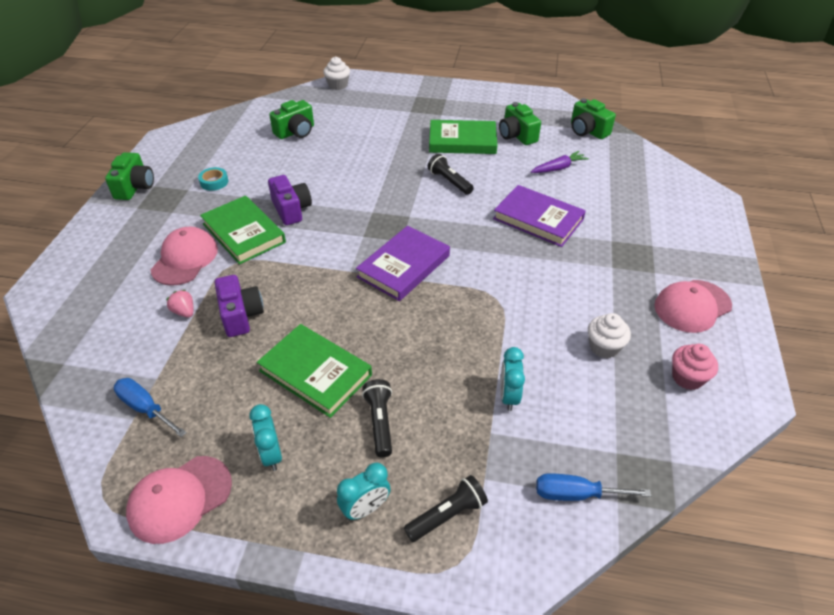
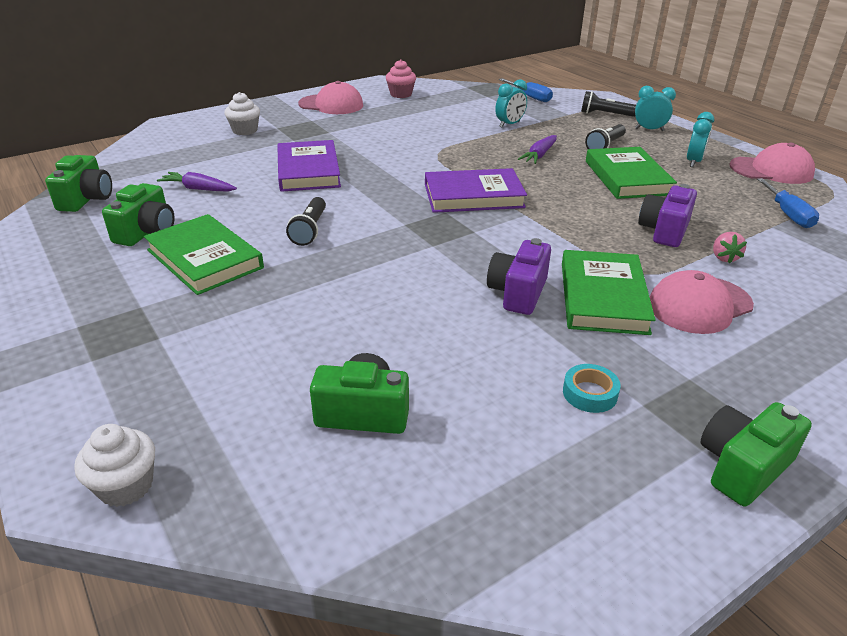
camera: 135 degrees left, 10 degrees down
white cupcake [588,313,631,358] -> white cupcake moved to [224,92,260,135]
none -> purple carrot [518,135,557,164]

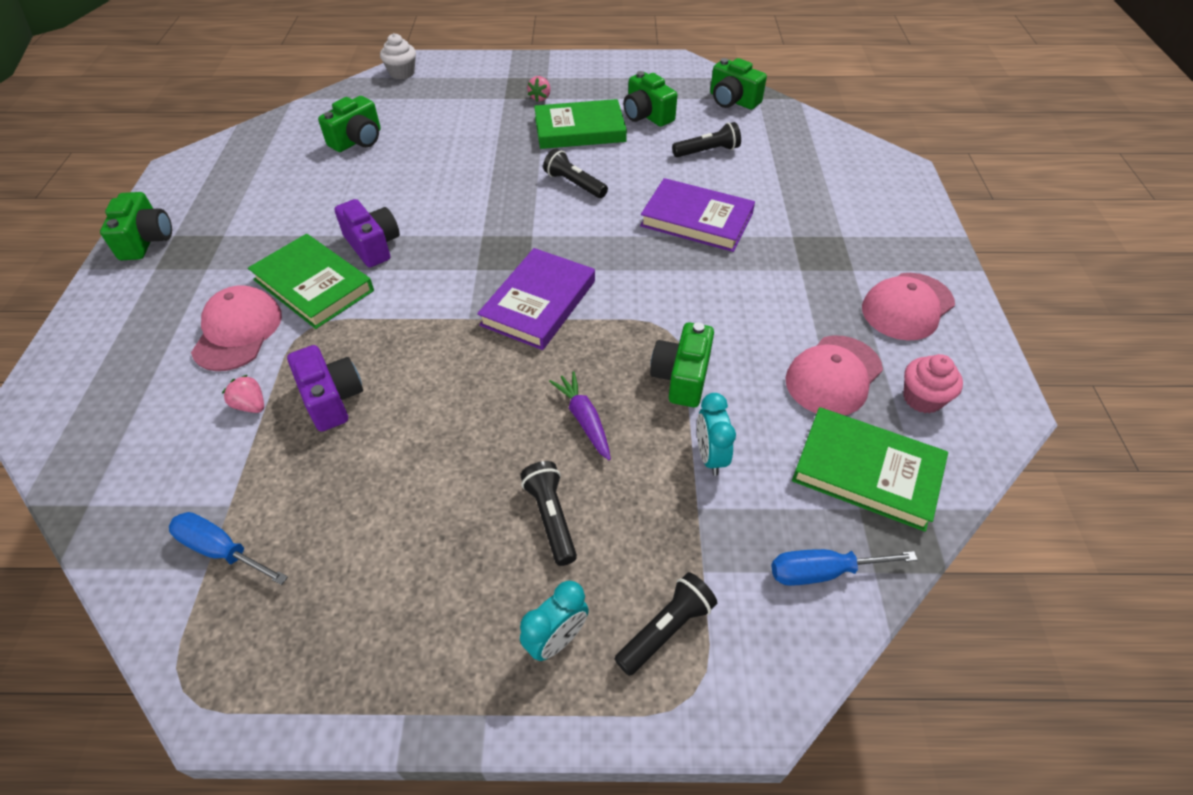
camera: 125 degrees right, 15 degrees up
purple carrot [157,172,237,191] -> black flashlight [672,122,741,157]
white cupcake [224,92,260,135] -> none
turquoise tape [563,364,621,413] -> none
green book [586,147,677,199] -> green book moved to [792,407,948,532]
turquoise clock [687,112,714,167] -> none
pink cap [729,142,815,184] -> pink cap moved to [785,336,883,415]
none -> pink strawberry [527,76,551,102]
none -> green camera [650,322,714,407]

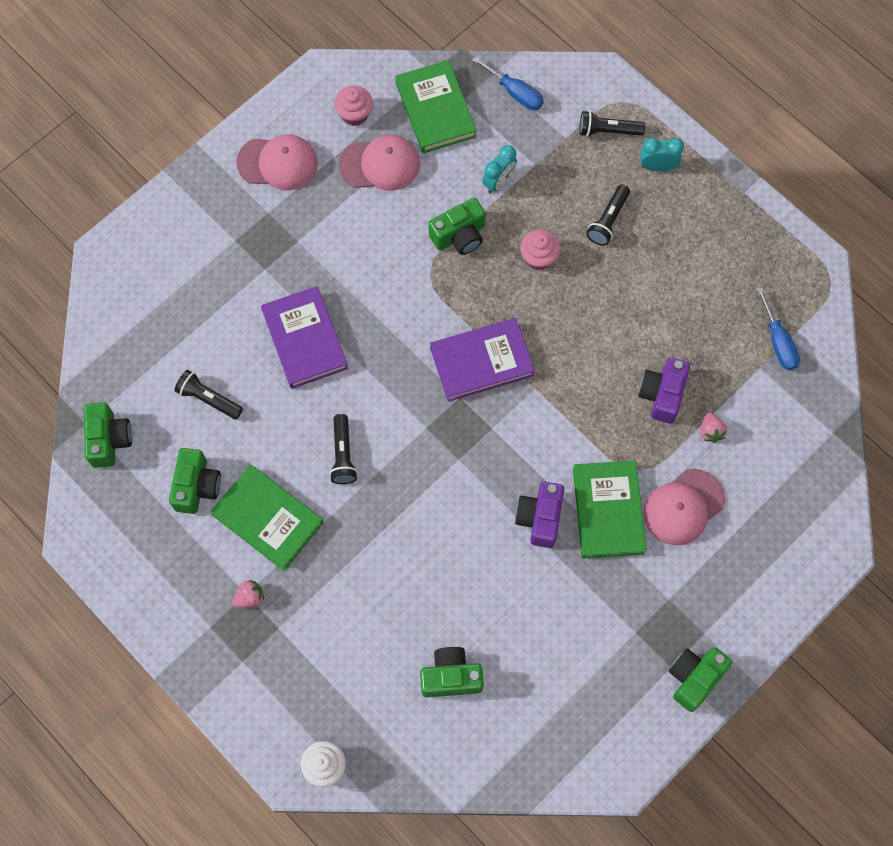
camera: 135 degrees left, 20 degrees up
purple carrot [549,371,611,460] -> pink cupcake [520,230,560,270]

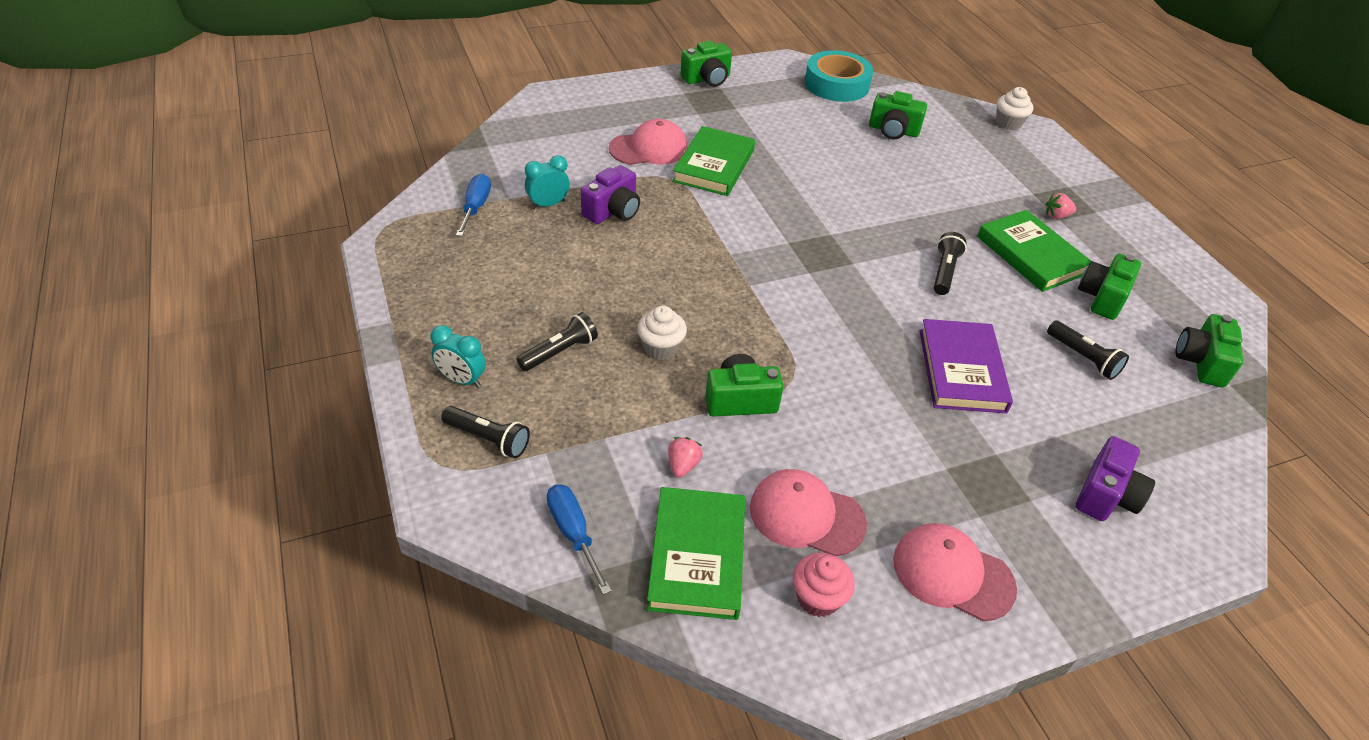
camera: 160 degrees left, 25 degrees down
purple book [430,318,535,402] -> none
turquoise clock [482,145,517,194] -> turquoise clock moved to [525,155,570,209]
purple camera [515,481,564,548] -> purple camera moved to [1076,436,1155,521]
pink cupcake [520,230,560,270] -> white cupcake [637,306,687,360]
pink strawberry [700,412,727,443] -> pink strawberry moved to [668,437,703,478]
none -> turquoise tape [805,50,873,102]

